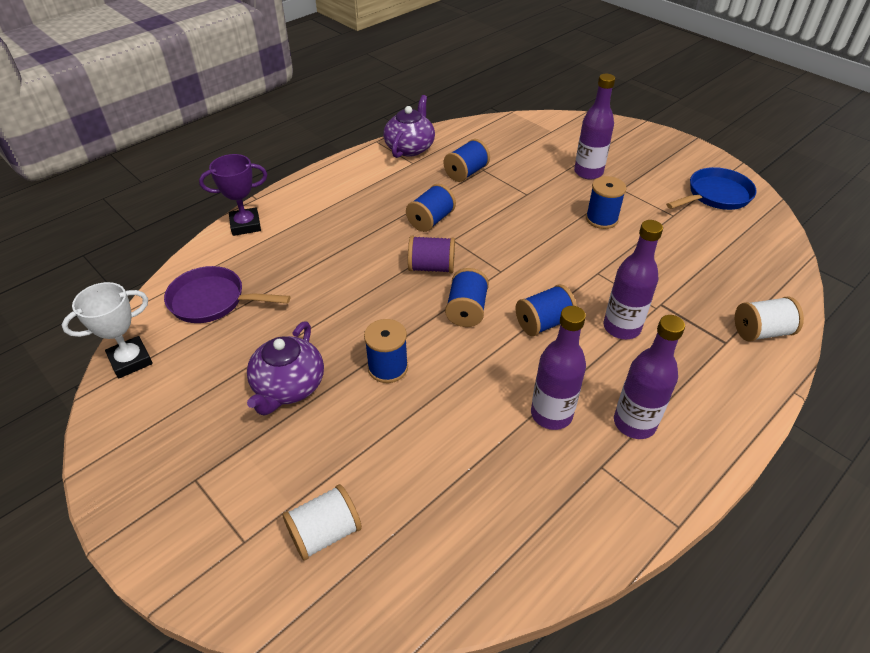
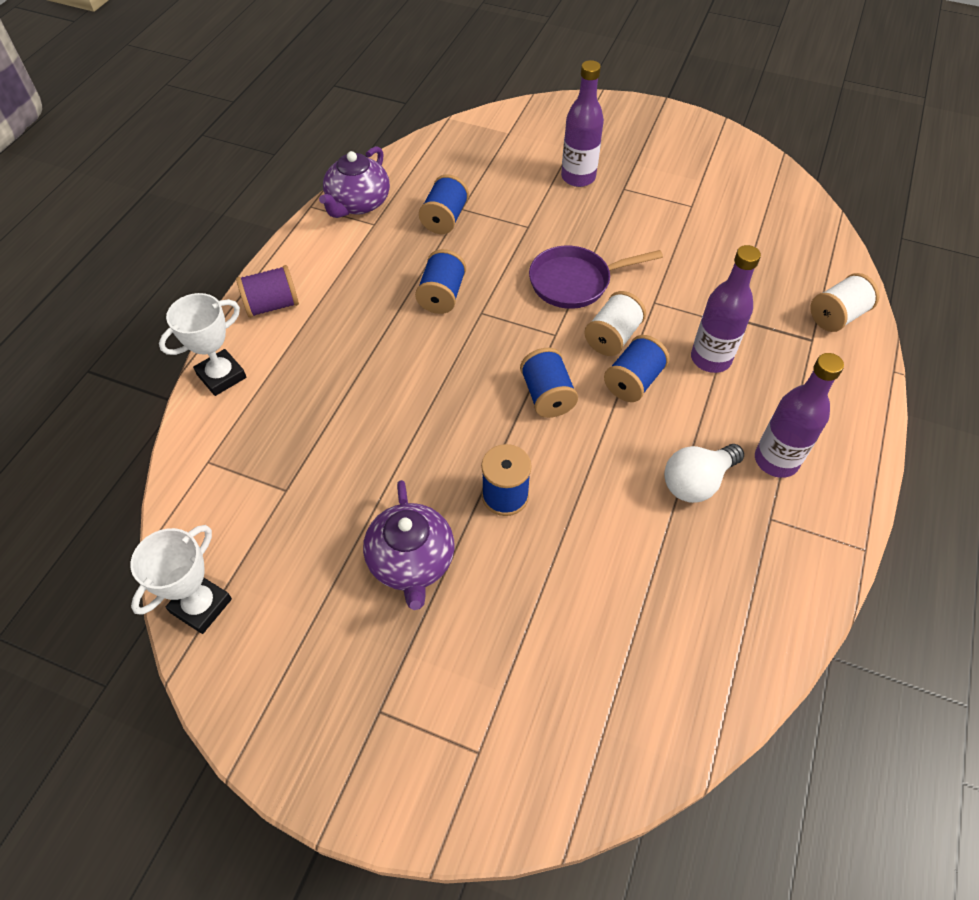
camera: 25 degrees left, 10 degrees up
purple pan [164,266,290,323] -> purple pan moved to [529,246,663,309]
purple trophy [199,154,267,236] -> white trophy [159,293,246,396]
white spool [282,484,362,561] -> white spool moved to [584,291,646,356]
purple teapot [383,95,435,158] -> purple teapot turned 150 degrees counterclockwise [319,146,390,218]
purple spool [408,236,455,273] -> purple spool moved to [236,265,299,318]
purple bottle [531,306,586,430] -> white light bulb [664,444,744,503]
blue spool [586,176,627,229] -> none
blue pan [666,167,757,210] -> none

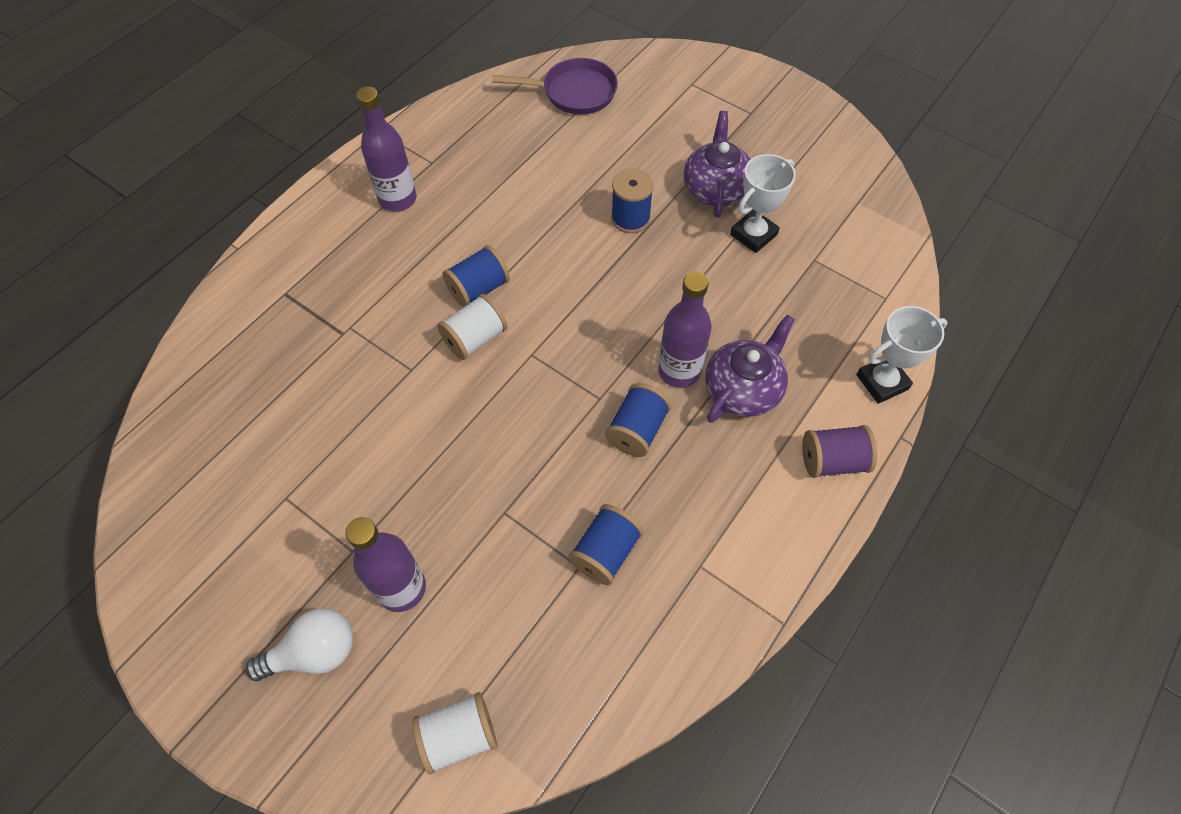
camera: 165 degrees left, 5 degrees up
white trophy [131,525,232,634] -> white trophy moved to [730,154,796,253]
purple teapot [319,146,390,218] -> purple teapot moved to [705,315,795,423]
blue spool [520,348,578,418] -> none
purple pan [529,246,663,309] -> purple pan moved to [492,58,618,115]
white light bulb [664,444,744,503] -> white light bulb moved to [246,608,353,681]
purple bottle [691,245,761,373] -> purple bottle moved to [658,272,712,388]
white spool [810,273,879,332] -> white spool moved to [412,692,497,774]

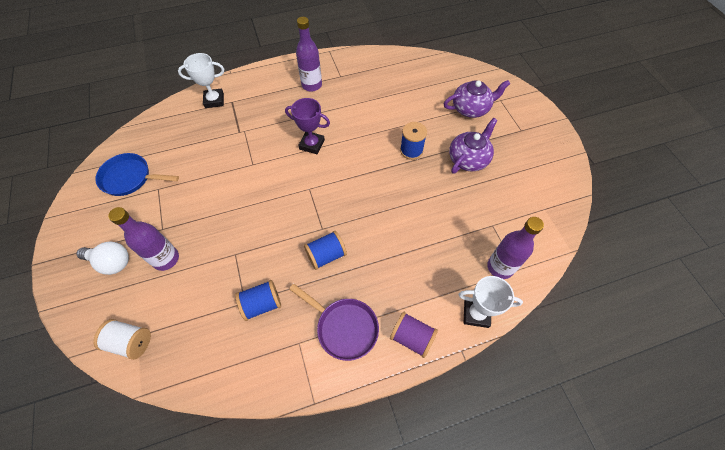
camera: 35 degrees right, 0 degrees up
white spool [437,294,507,360] -> none
blue spool [442,245,510,308] -> purple trophy [285,98,330,154]
purple pan [492,58,618,115] -> purple pan moved to [289,284,379,361]
purple bottle [658,272,712,388] -> purple bottle moved to [487,217,544,279]
purple teapot [705,315,795,423] -> purple teapot moved to [444,80,510,118]
white trophy [730,154,796,253] -> white trophy moved to [178,53,224,108]
none -> blue pan [95,153,179,196]

